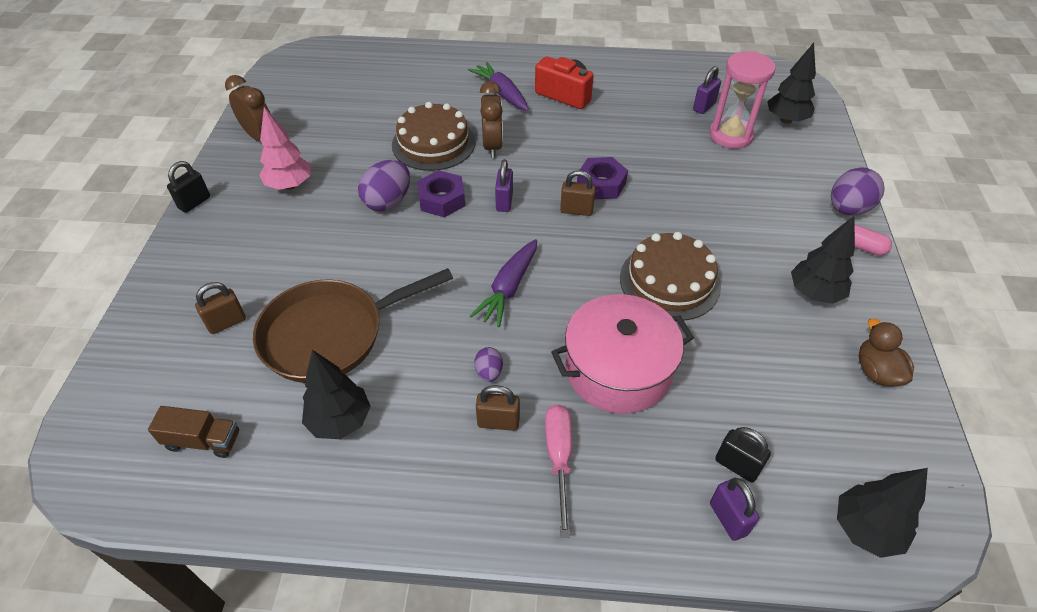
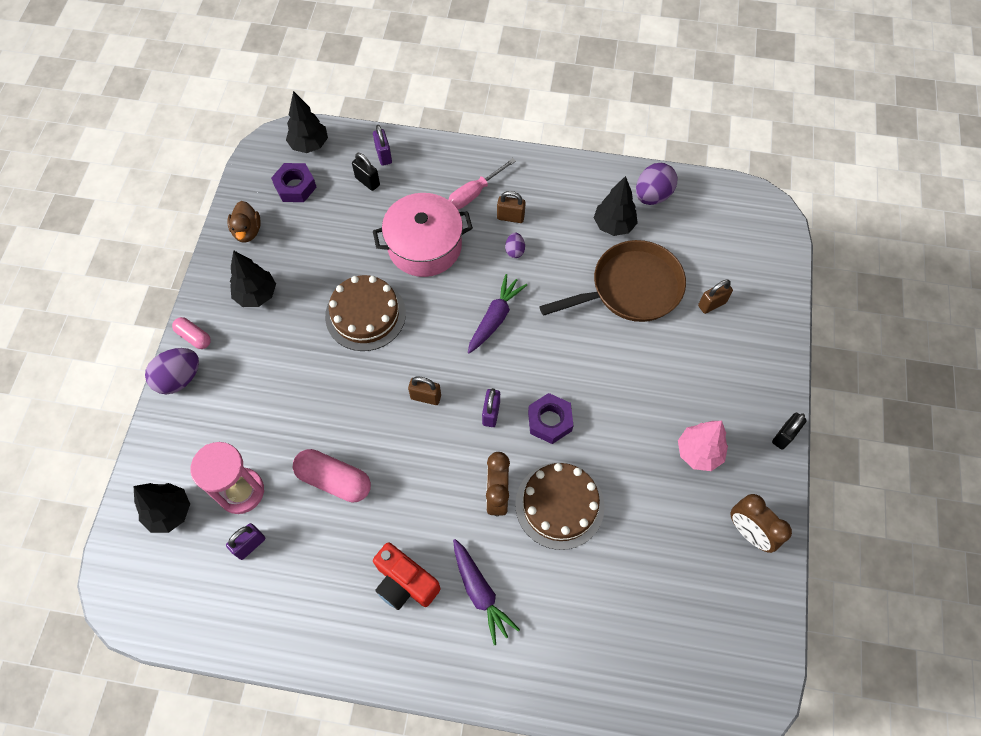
camera: 175 degrees left, 15 degrees up
brown truck [148,406,239,458] -> none
purple egg [358,160,410,211] -> purple egg moved to [636,163,677,205]
pink screwdriver [545,404,572,538] -> pink screwdriver turned 45 degrees clockwise [448,158,516,209]
purple nut [577,157,628,199] -> purple nut moved to [271,163,317,202]
none -> pink capsule [293,449,371,502]

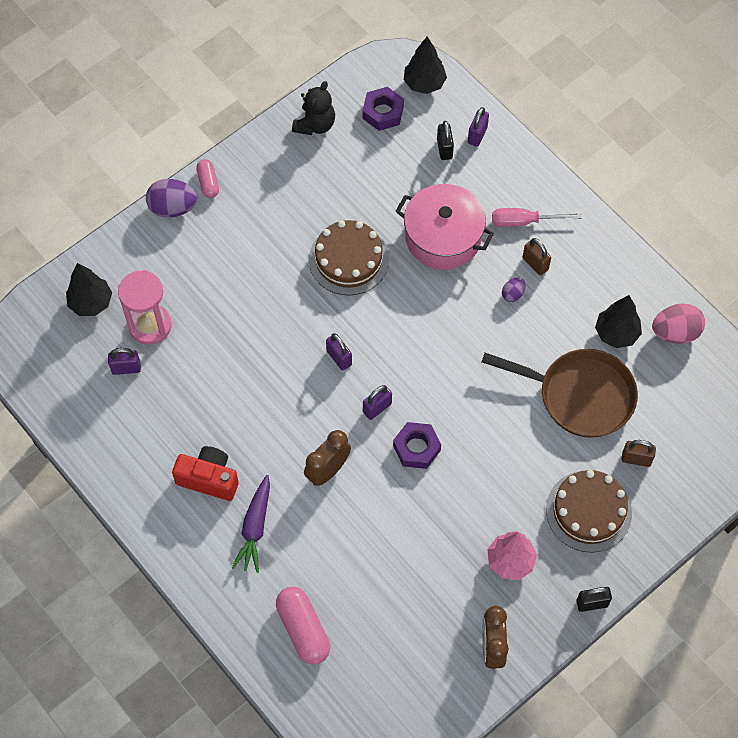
camera: 40 degrees right, 0 degrees up
brown duck [227,201,261,243] -> black teddy bear [292,81,335,135]
black tree [230,250,276,307] -> none
pink capsule [293,449,371,502] -> pink capsule moved to [276,587,330,664]
red camera [373,542,441,610] -> red camera turned 120 degrees clockwise [172,446,239,501]
brown padlock [408,377,441,405] -> purple padlock [326,333,352,371]
purple carrot [468,274,527,353] -> none
brown cake [515,462,605,550] -> brown cake moved to [546,470,632,552]
purple egg [636,163,677,205] -> pink egg [652,303,705,344]

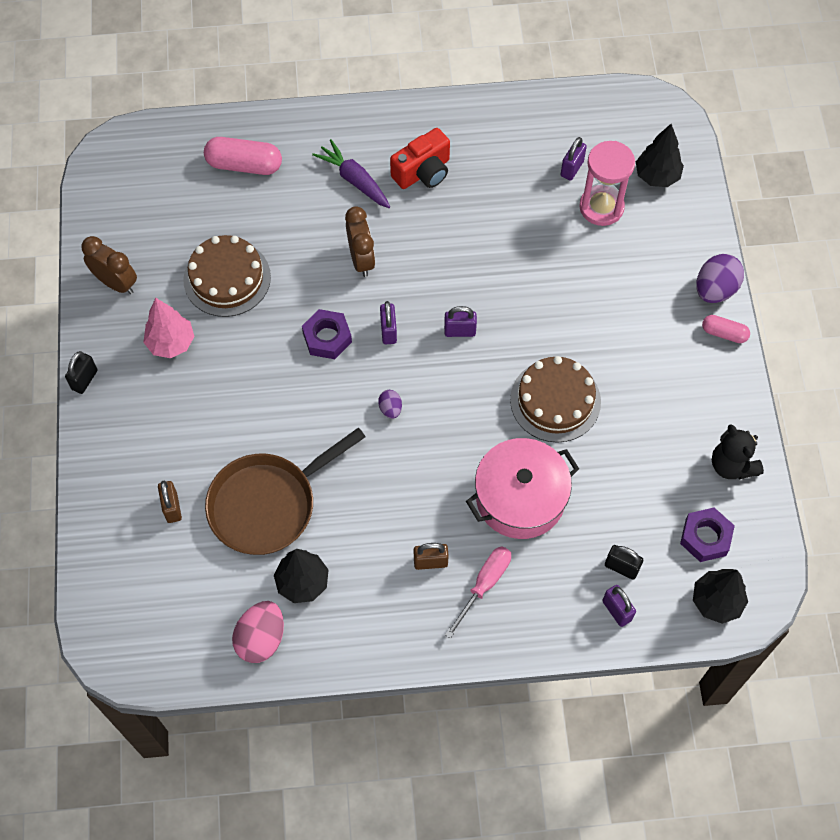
camera: 125 degrees right, 0 degrees up
purple egg [502,278,526,302] -> purple egg moved to [378,390,402,419]
brown cake [546,470,632,552] -> brown cake moved to [183,235,271,317]
brown padlock [622,440,656,467] -> brown padlock turned 60 degrees counterclockwise [158,481,182,523]

